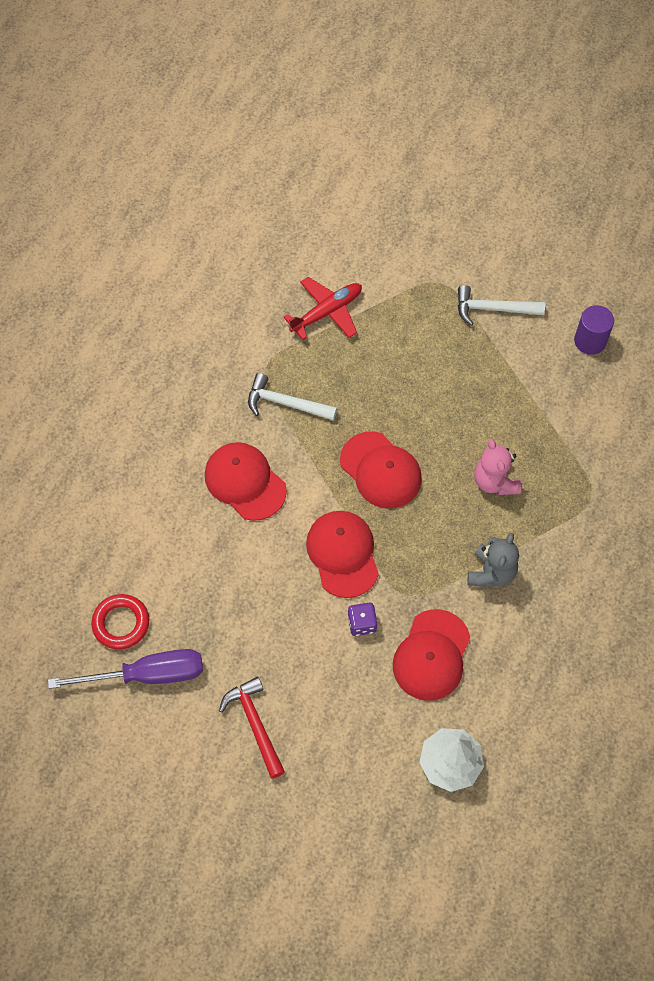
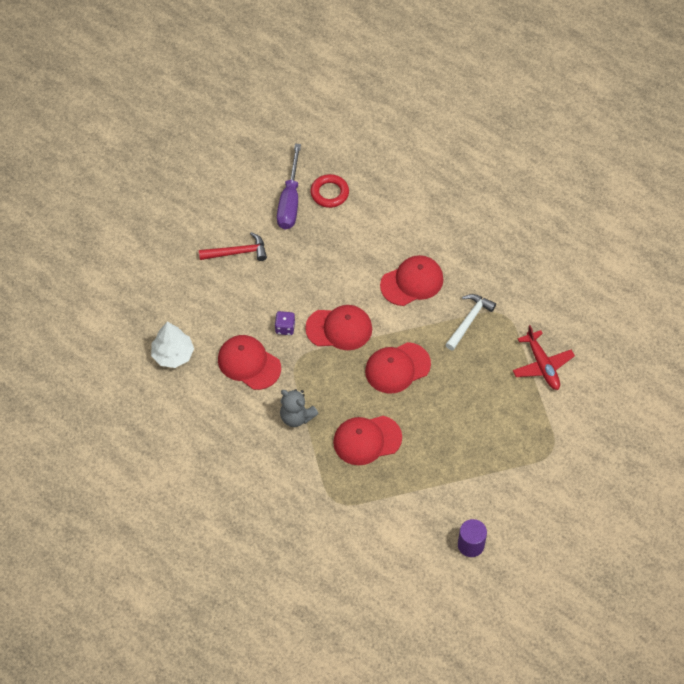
camera: 105 degrees right, 5 degrees down
white hammer [458,285,545,326] -> none
pink teddy bear [474,439,521,495] -> red cap [333,416,402,465]

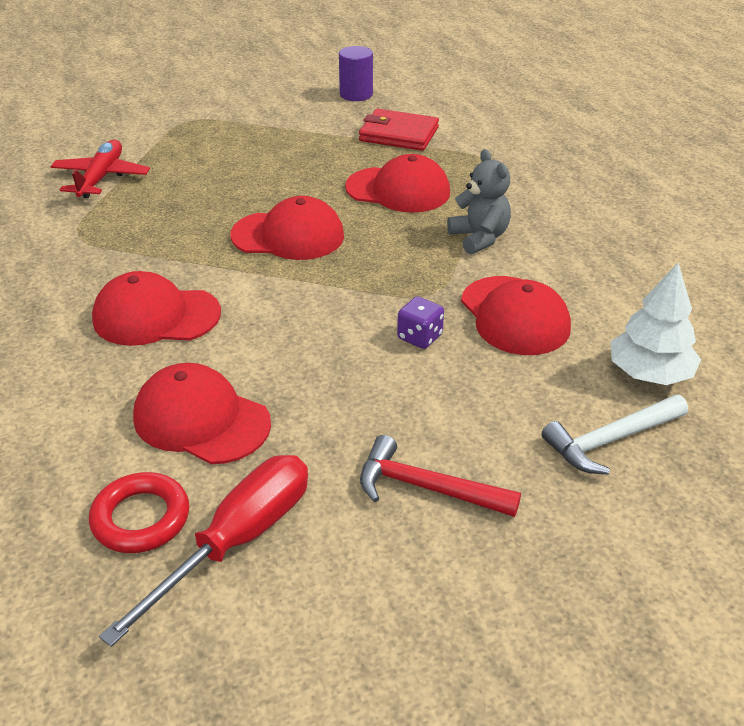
camera: 150 degrees left, 20 degrees down
purple screwdriver [277,144,301,229] -> red screwdriver [99,455,308,647]
red cap [305,305,372,350] -> red cap moved to [133,363,271,464]
white hammer [445,294,496,350] -> white hammer moved to [542,394,688,475]
none -> red wallet [359,109,439,151]

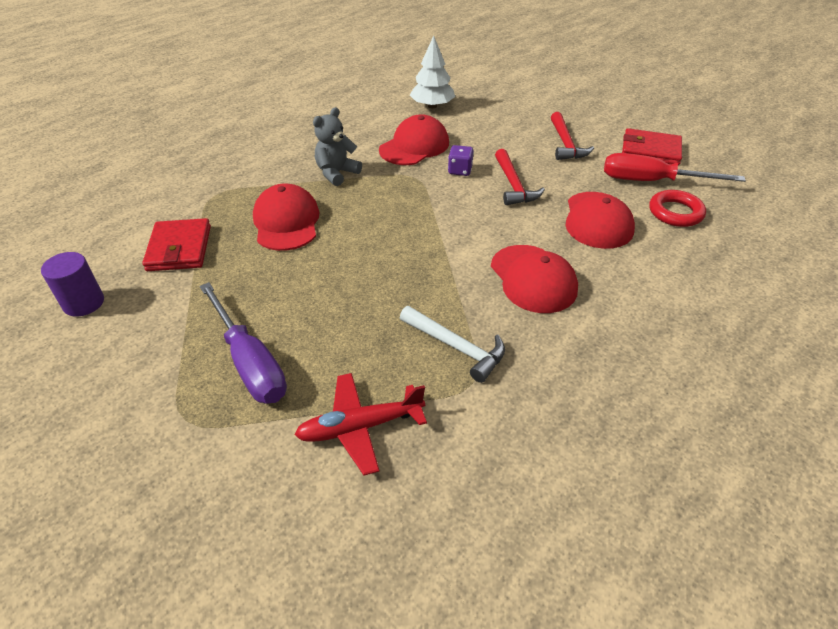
camera: 115 degrees left, 5 degrees up
red cap [230,196,344,260] -> none
white hammer [542,394,688,475] -> white hammer moved to [400,306,505,383]
none -> purple screwdriver [200,282,287,404]
none -> red hammer [495,149,545,205]
none -> red wallet [622,128,682,165]

